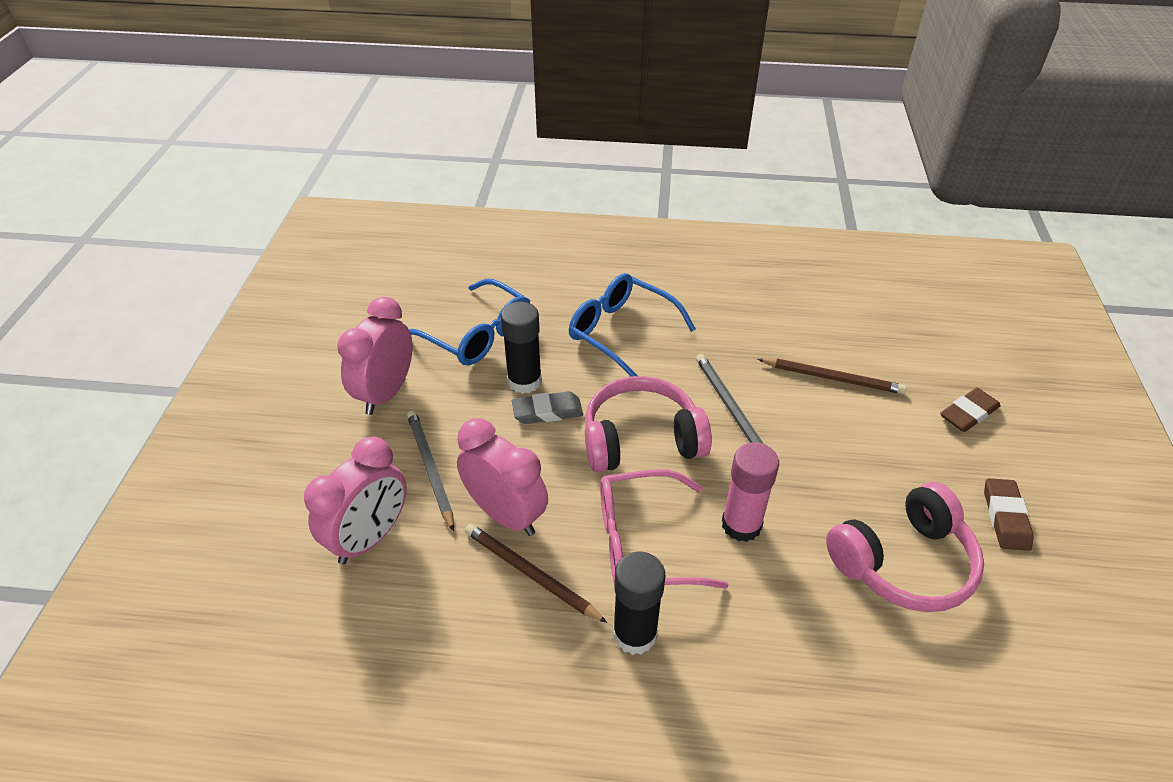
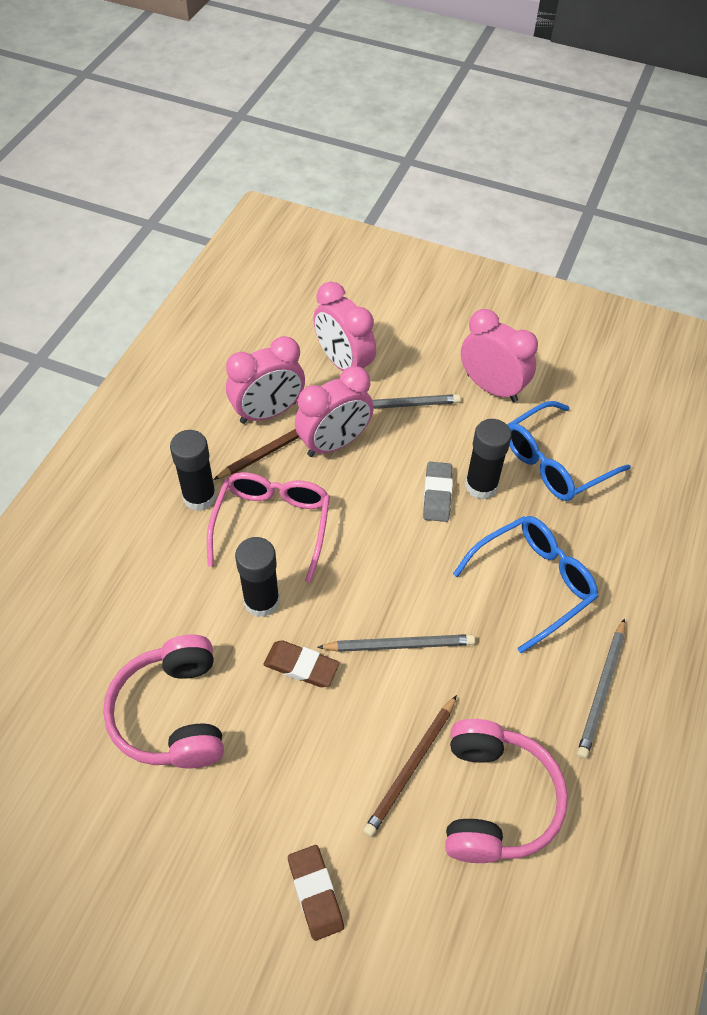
camera: 105 degrees right, 10 degrees up
pink headphones [585,376,712,472] -> pink headphones moved to [445,719,568,863]
pink glue stick [722,442,779,542] -> black glue stick [235,537,280,617]
brown eraser [984,478,1034,551] -> brown eraser moved to [263,640,339,687]
none -> pink clock [226,336,305,424]
none -> grey pencil [577,618,625,759]

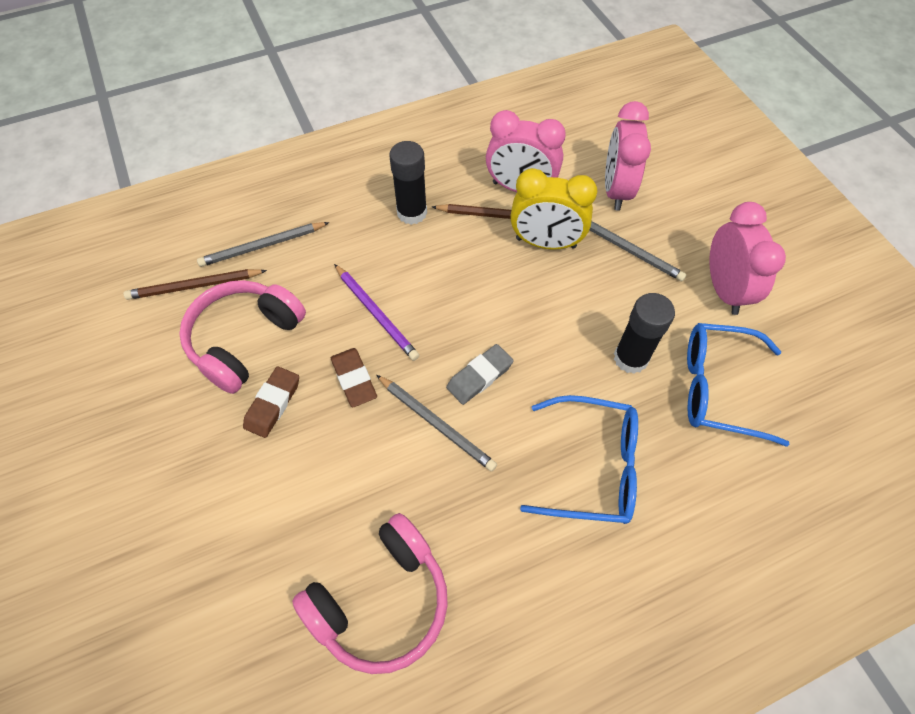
camera: 45 degrees right, 5 degrees up
pink glasses [207,472,330,583] -> none
black glue stick [235,537,280,617] -> purple pencil [334,264,420,361]
brown eraser [288,845,344,941] -> brown eraser moved to [243,367,299,438]
pink clock [295,366,374,457] -> yellow clock [510,168,597,250]
brown pencil [363,695,457,837] -> brown pencil moved to [124,269,267,300]
grey eraser [423,462,453,522] -> grey eraser moved to [446,344,514,405]
grey pencil [577,618,625,759] -> grey pencil moved to [197,222,330,267]

